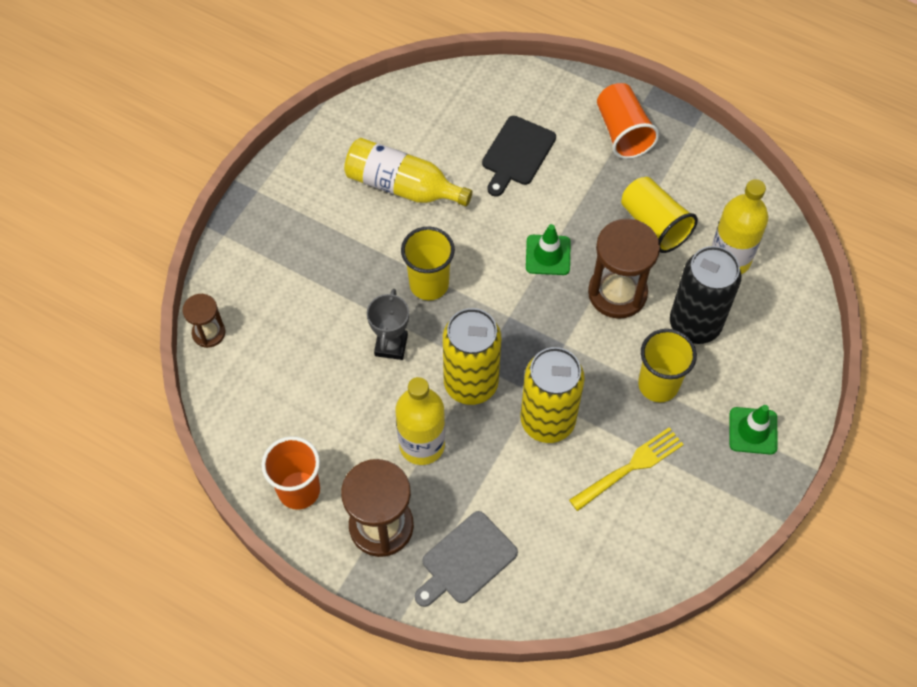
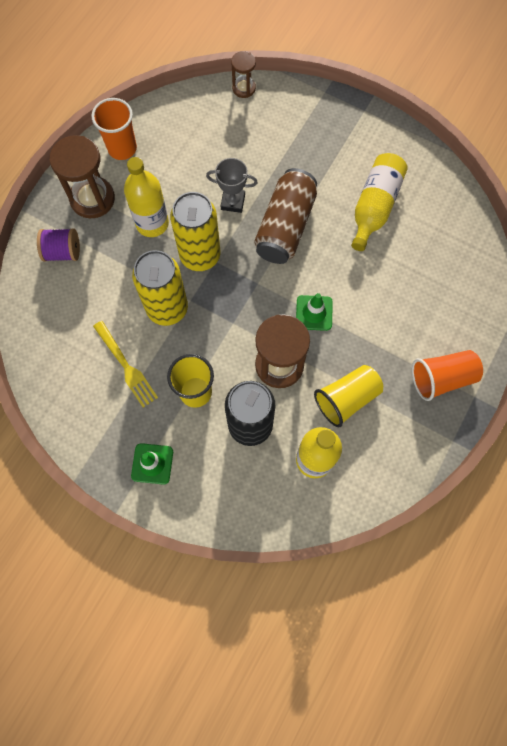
camera: 90 degrees right, 10 degrees up
yellow cup [401,227,455,300] -> brown can [254,168,317,264]
grey cutting board [415,511,518,607] -> purple spool [37,228,80,262]
black cutting board [482,116,556,197] -> none

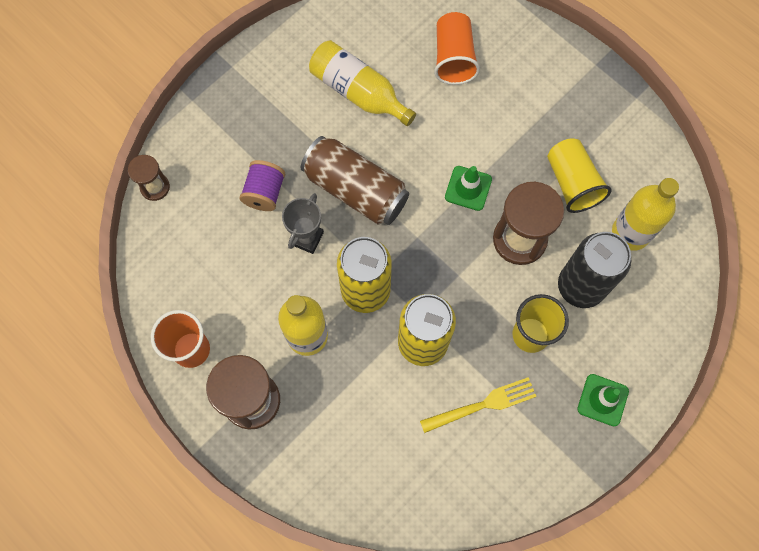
camera: 75 degrees left, 0 degrees up
purple spool [37,228,80,262] -> purple spool moved to [240,160,285,211]
orange cup [412,350,483,401] -> orange cup moved to [434,12,480,85]

